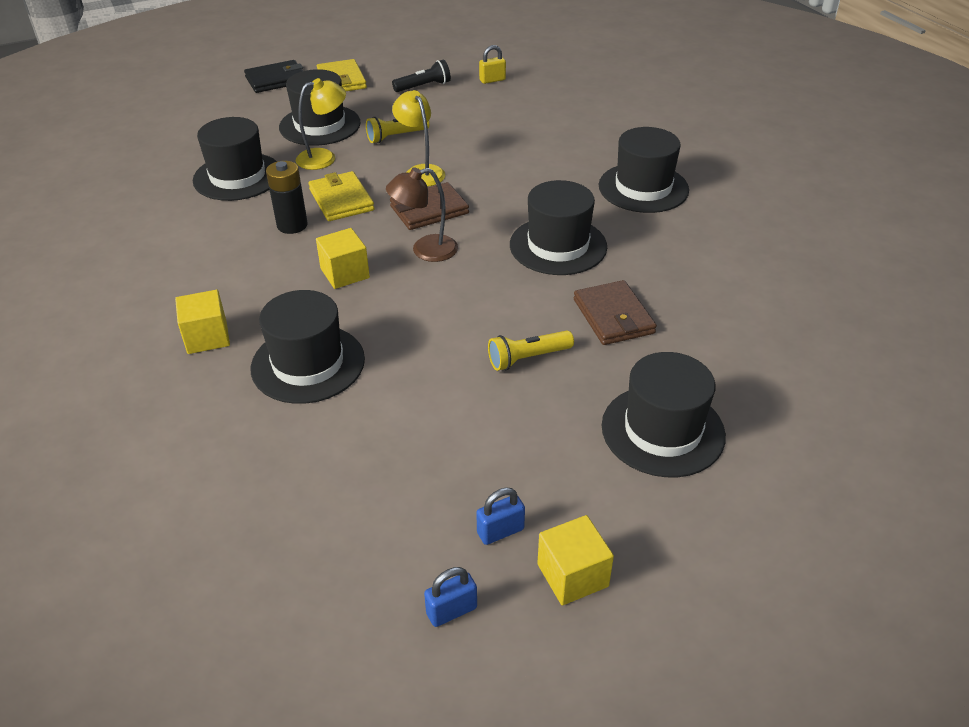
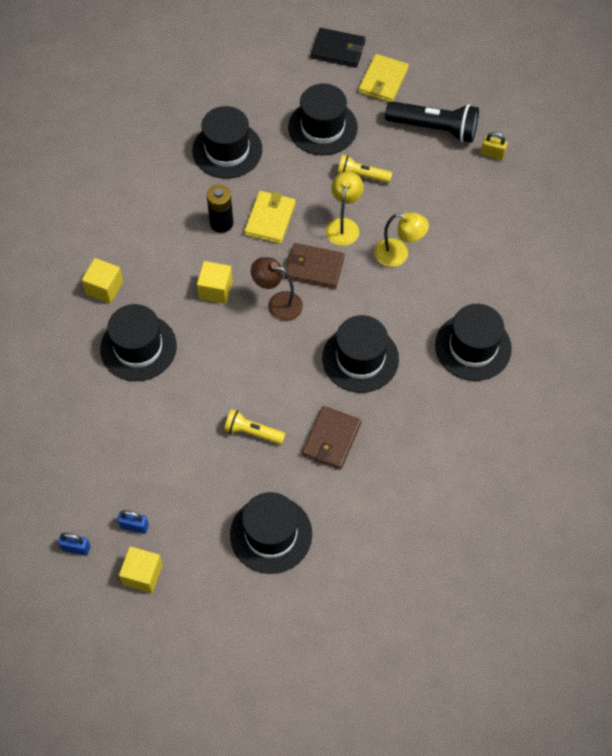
camera: 40 degrees right, 20 degrees up
yellow lamp [296,78,346,170] -> yellow lamp moved to [374,212,429,267]
black flashlight [392,60,451,92] -> black flashlight [385,101,479,143], size x1.73

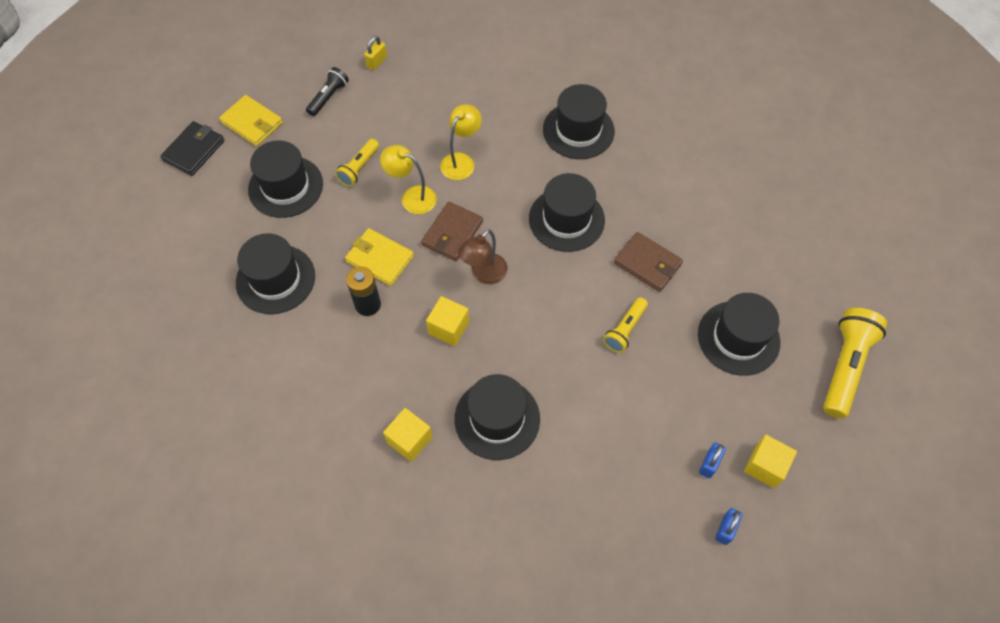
camera: 75 degrees left, 0 degrees up
black flashlight [385,101,479,143] -> black flashlight [306,67,349,116], size x0.58
none -> yellow flashlight [823,308,887,418]

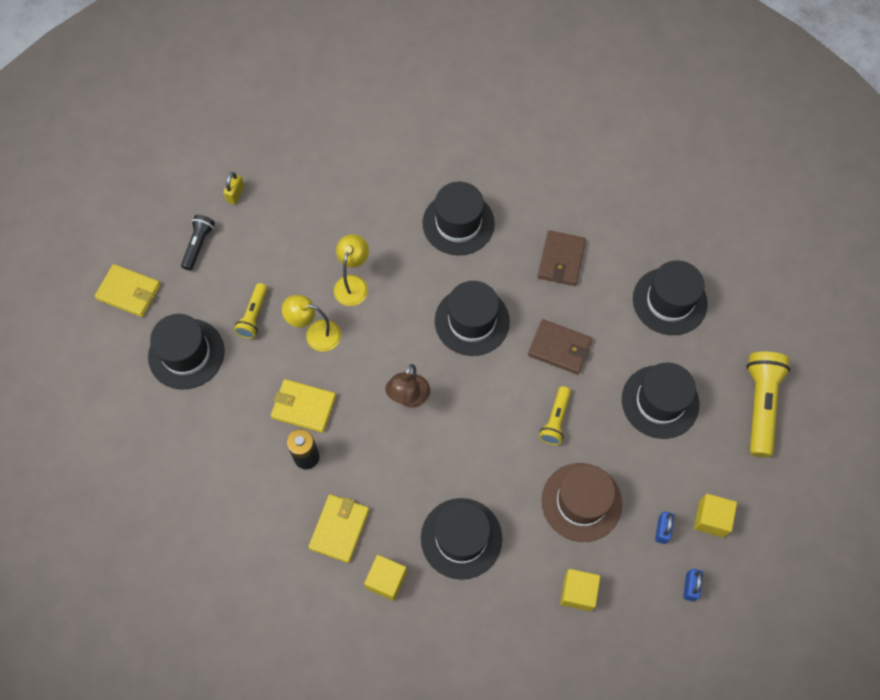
camera: 15 degrees left, 5 degrees up
black wallet [160,121,225,176] -> none
black hat [236,233,315,314] -> black hat moved to [633,260,708,335]
brown wallet [421,202,483,261] -> brown wallet moved to [538,230,586,286]
yellow cube [426,296,469,346] -> yellow cube moved to [560,569,600,611]
none -> yellow wallet [308,494,369,563]
none -> brown hat [542,463,622,542]

